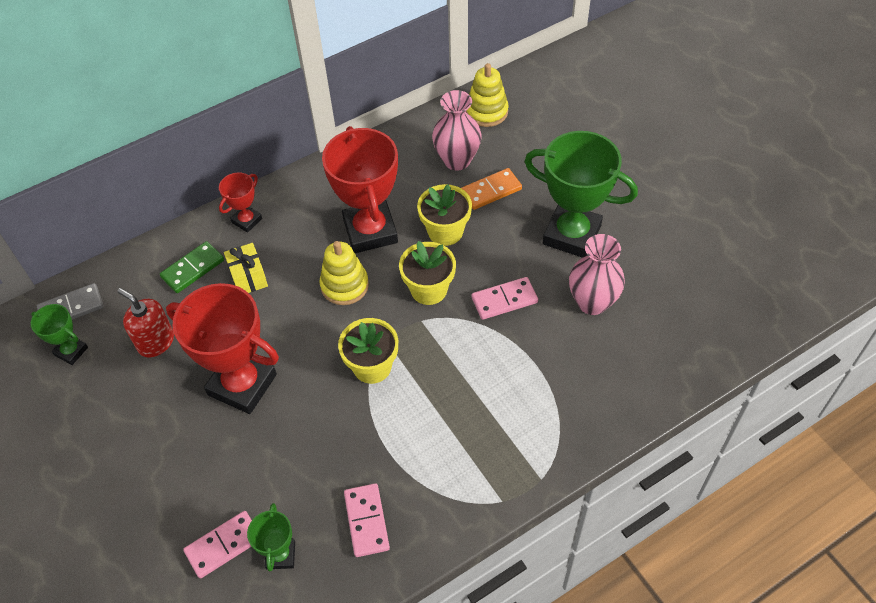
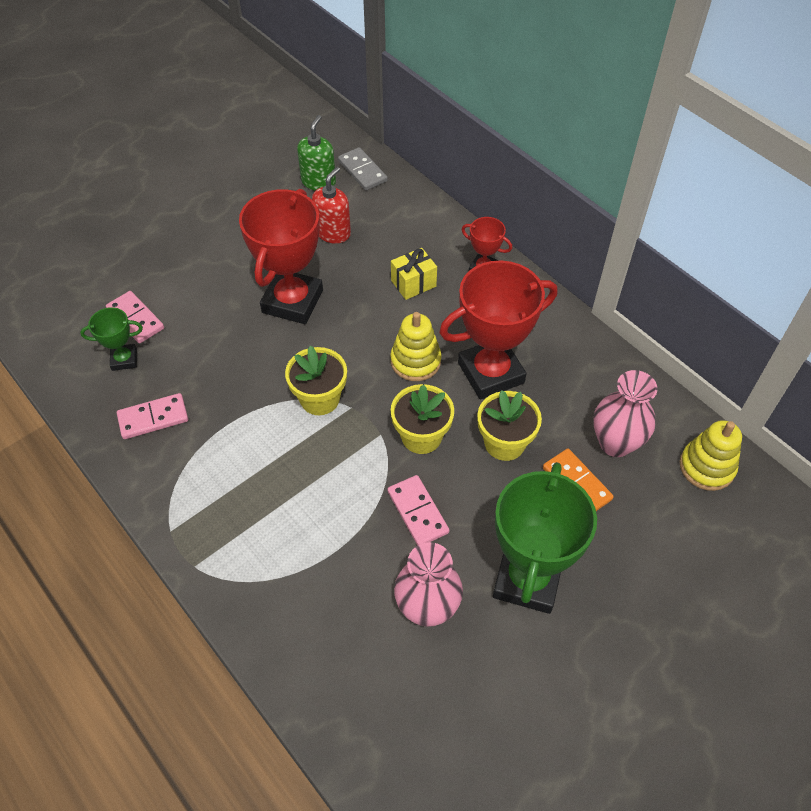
camera: 80 degrees right, 0 degrees up
green trophy [31,304,88,365] -> green soap dispenser [297,115,336,191]
green domino [160,241,224,293] -> none

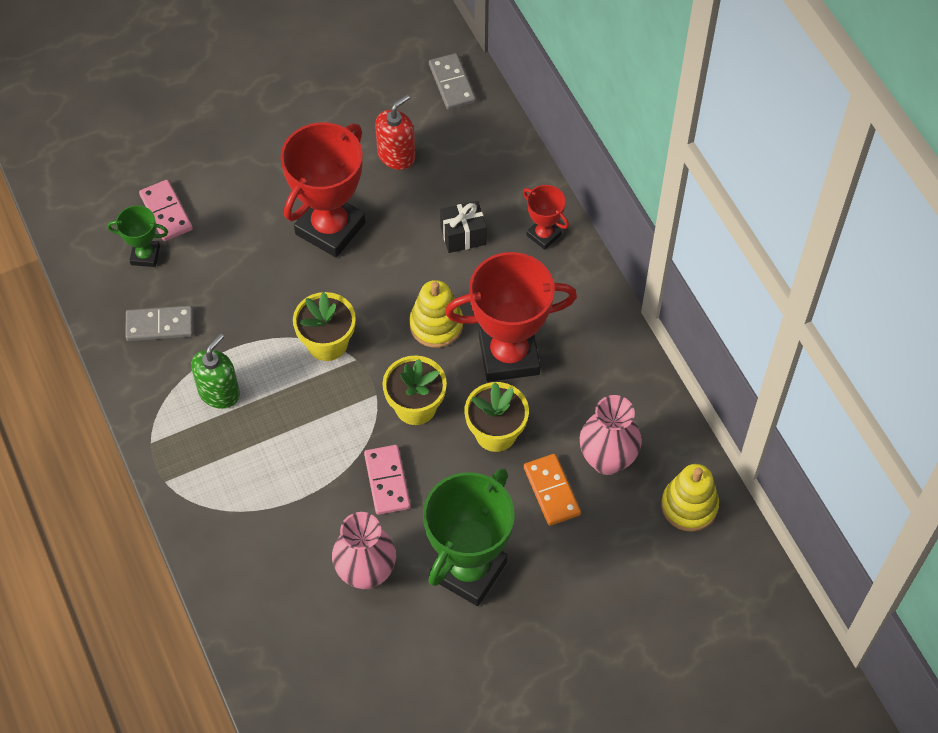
camera: 15 degrees right, 5 degrees up
pink domino [117,393,188,439] -> grey domino [125,306,193,341]
green soap dispenser [297,115,336,191] -> green soap dispenser moved to [191,334,240,409]
yellow gift [391,248,437,300] -> black gift [440,201,487,253]

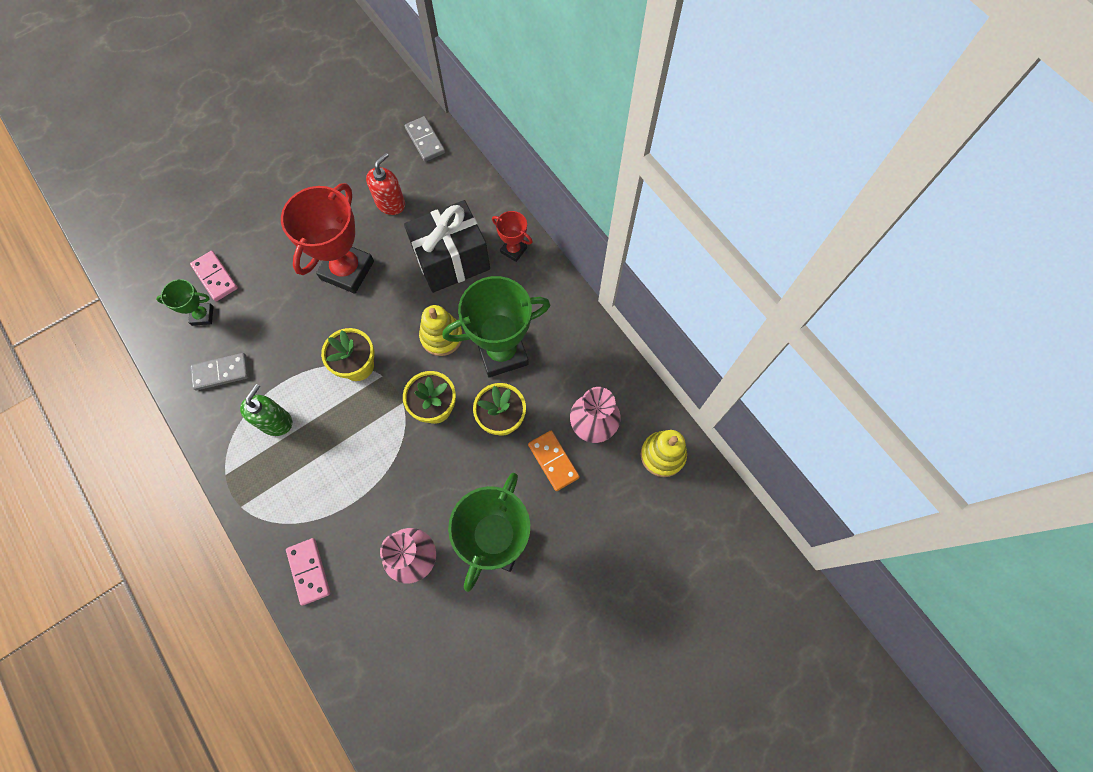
camera: 10 degrees left, 10 degrees up
pink domino [364,445,410,515] -> pink domino moved to [286,538,330,605]
black gift [440,201,487,253] -> black gift [404,200,490,293], size x2.04
red trophy [445,252,577,382] -> green trophy [443,276,550,377]

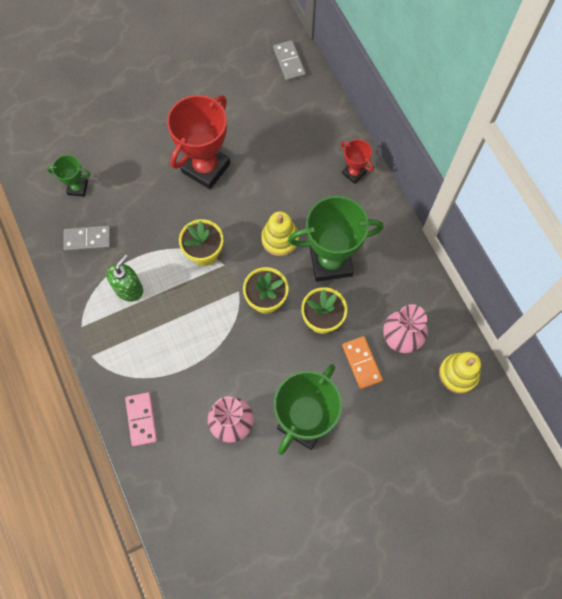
camera: 10 degrees right, 0 degrees up
pink domino [190,251,238,301] -> none
red soap dispenser [366,153,405,215] -> none
black gift [404,200,490,293] -> none

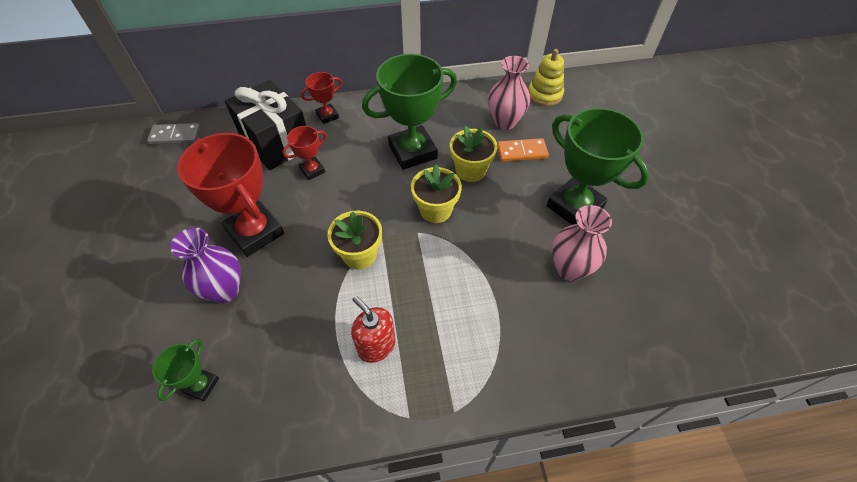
camera: 75 degrees left, 15 degrees down
grey domino [63,226,111,252] -> none
green soap dispenser [106,255,143,302] -> red soap dispenser [351,296,395,363]
pink domino [125,392,157,447] -> none
yellow stacking toy [261,211,299,256] -> none
green trophy [288,196,384,282] -> green trophy turned 60 degrees clockwise [362,54,457,170]
none -> purple vase [170,228,241,303]
none -> black gift [225,80,306,170]
none -> red trophy [282,126,327,180]

